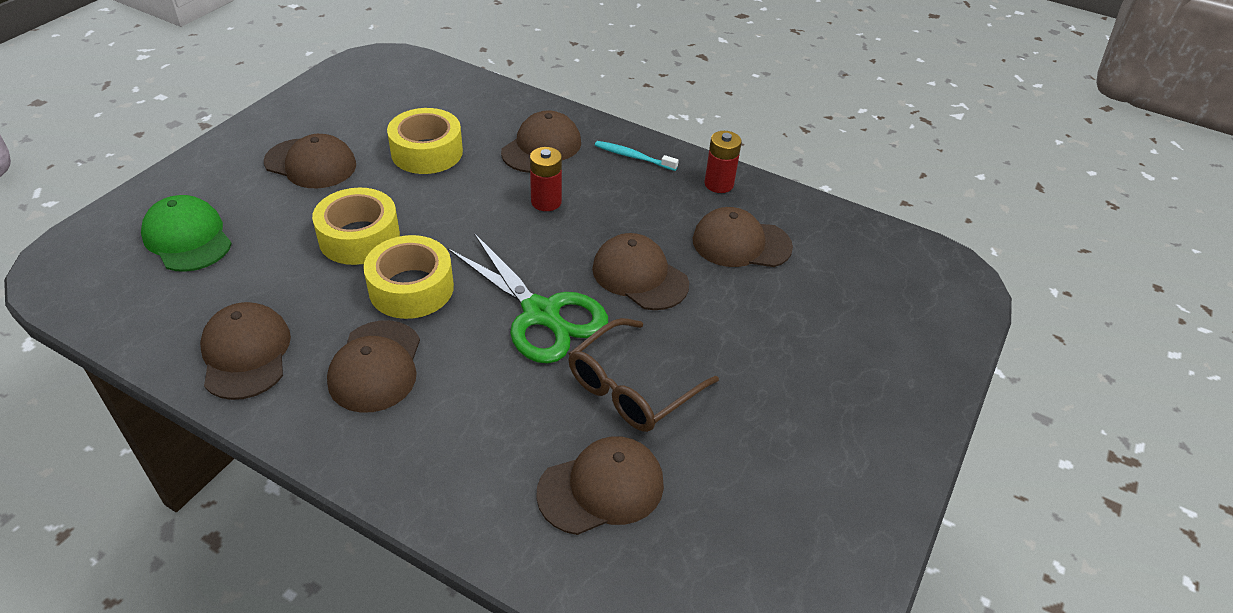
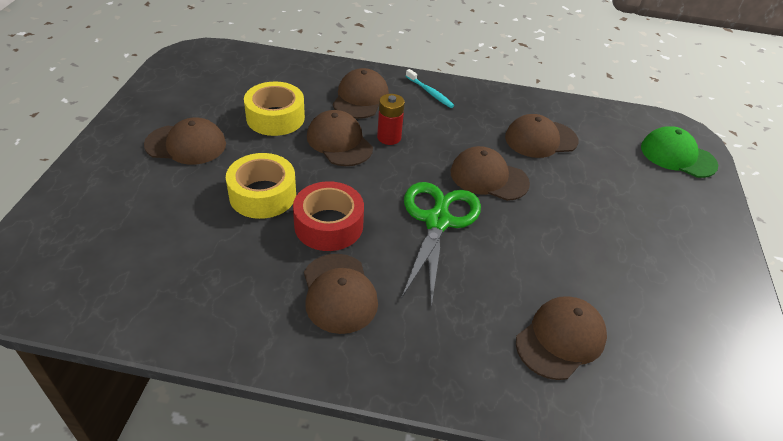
camera: 20 degrees left, 0 degrees up
green cap [141,195,232,272] -> green cap moved to [641,126,718,178]
brown cap [200,302,291,400] -> brown cap moved to [307,110,373,166]
yellow tape [363,235,454,319] -> red tape [293,181,364,251]
green scissors [448,233,608,364] -> green scissors turned 105 degrees counterclockwise [401,182,481,307]
brown glasses [568,318,719,432] -> none
turquoise toothbrush [595,141,679,171] -> turquoise toothbrush turned 135 degrees counterclockwise [406,69,454,108]
red battery [705,131,742,193] -> none

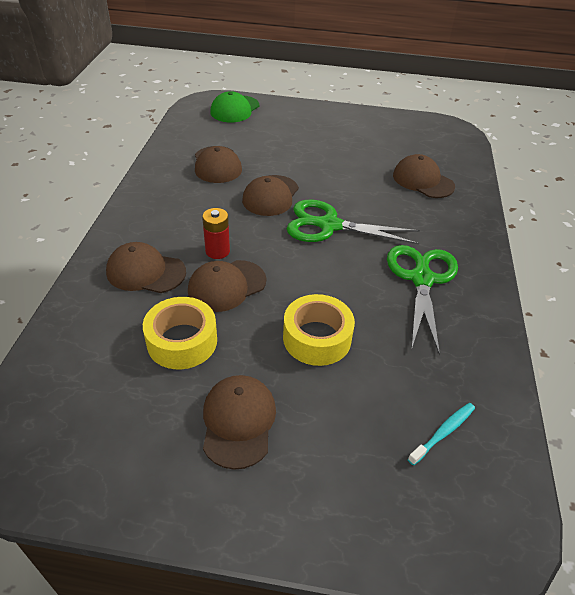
camera: 90 degrees left, 0 degrees up
red tape [293,181,364,251] -> none
brown cap [304,254,378,334] -> green scissors [387,245,458,356]
turquoise toothbrush [406,69,454,108] -> turquoise toothbrush moved to [408,403,475,465]

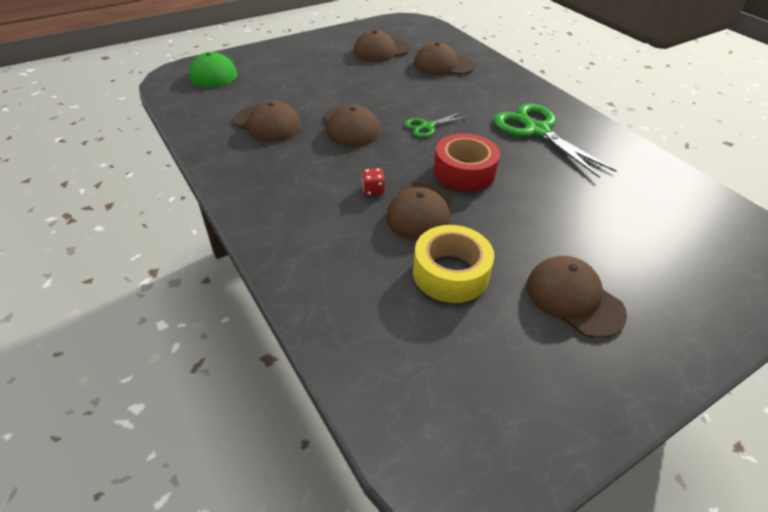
camera: 40 degrees left, 0 degrees up
brown cap [106,242,186,293] -> brown cap moved to [353,30,410,62]
red battery [202,208,230,259] -> red dice [362,168,385,196]
yellow tape [283,294,355,366] -> none
green scissors [286,199,420,245] -> green scissors [404,112,469,138], size x0.52
turquoise toothbrush [408,403,475,465] -> none
none -> red tape [434,133,500,192]

